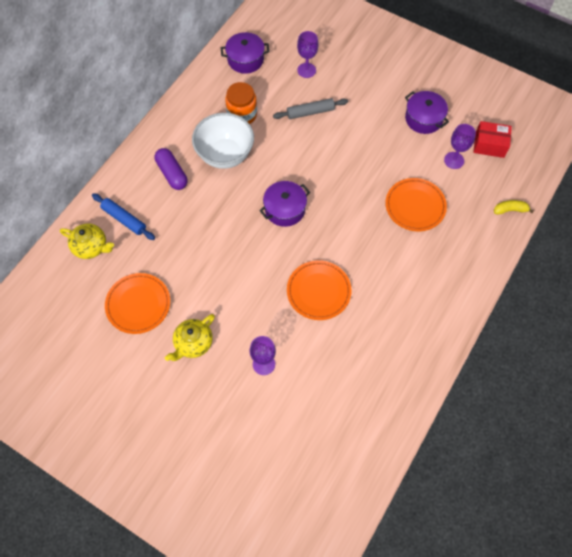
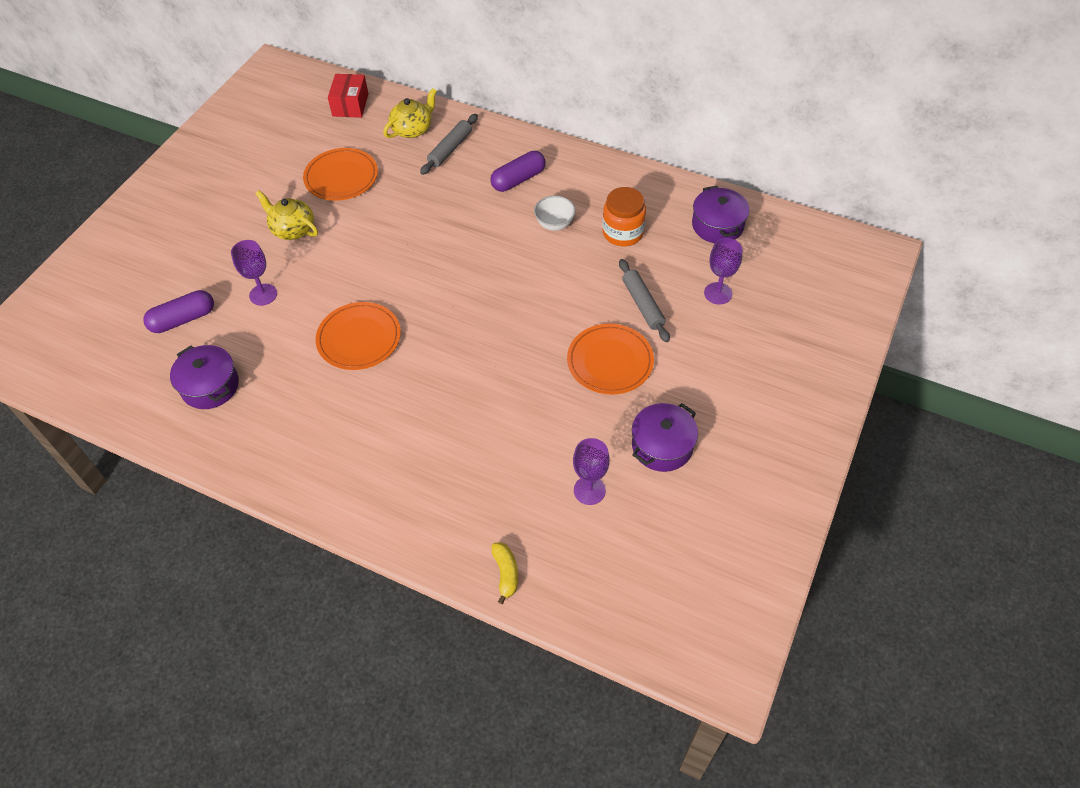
camera: 85 degrees right, 10 degrees down
yellow teapot [60,223,114,259] -> yellow teapot turned 150 degrees counterclockwise [383,88,437,138]
blue rolling pin [92,193,155,240] -> grey rolling pin [420,114,478,175]
white bowl [192,113,254,169] -> white bowl [534,196,575,231], size x0.51
purple pot [259,181,310,227] -> purple pot moved to [170,345,239,409]
orange plate [385,178,447,231] -> orange plate moved to [567,324,654,395]
red box [473,121,512,158] -> red box moved to [328,74,368,118]
none -> purple capsule [143,290,214,333]

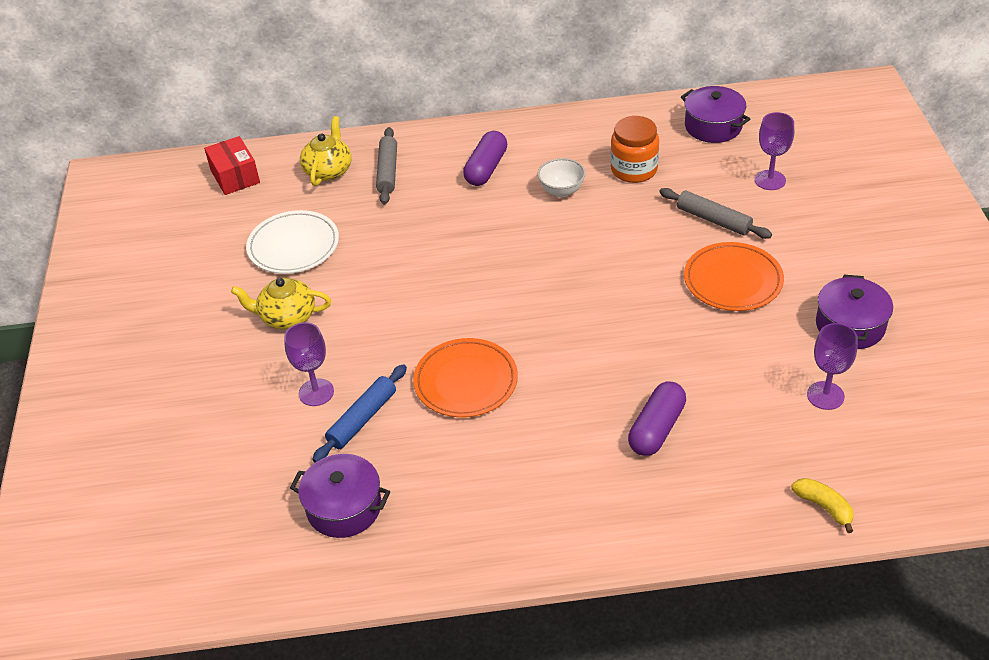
camera: 30 degrees left, 10 degrees down
purple capsule [143,290,214,333] -> purple capsule moved to [628,382,686,456]
orange plate [303,148,378,201] -> white plate [246,210,339,274]
none -> blue rolling pin [312,364,407,462]

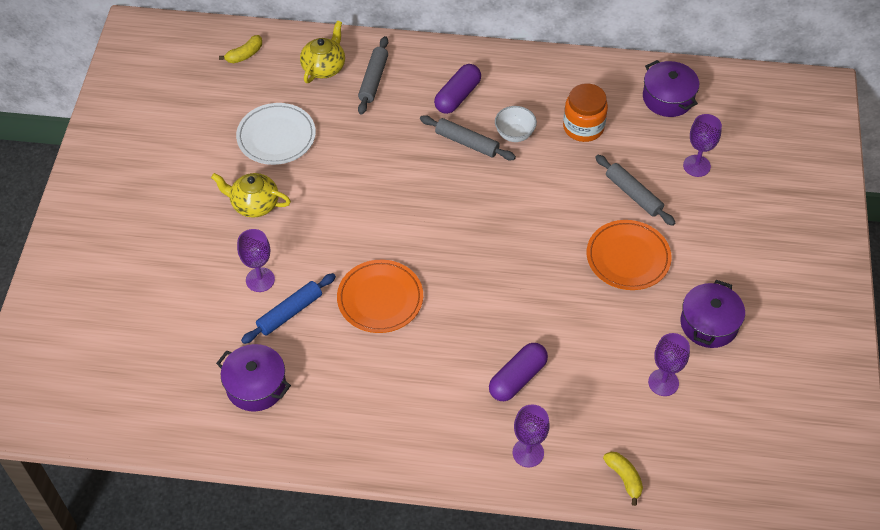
camera: 10 degrees right, 10 degrees up
red box [204,136,260,195] -> yellow banana [219,35,262,63]
none -> grey rolling pin [420,115,516,160]
none -> purple goblet [513,405,550,467]

